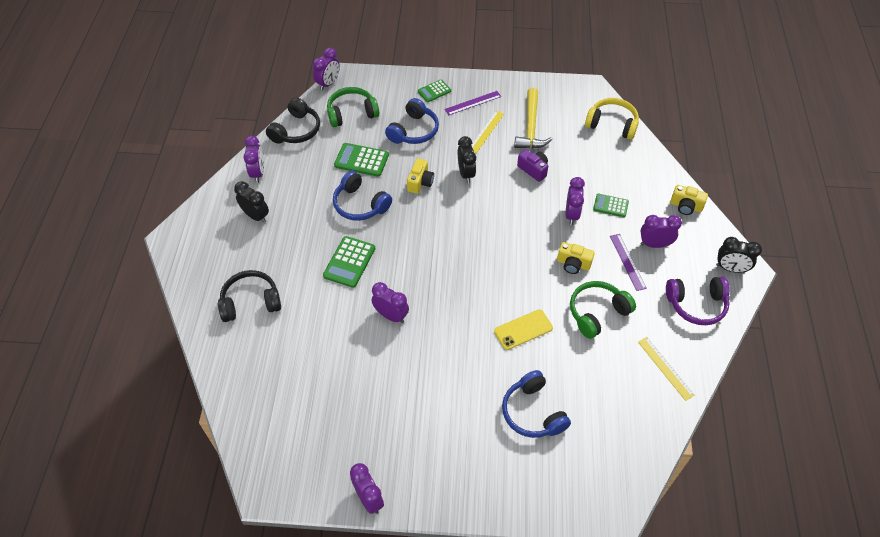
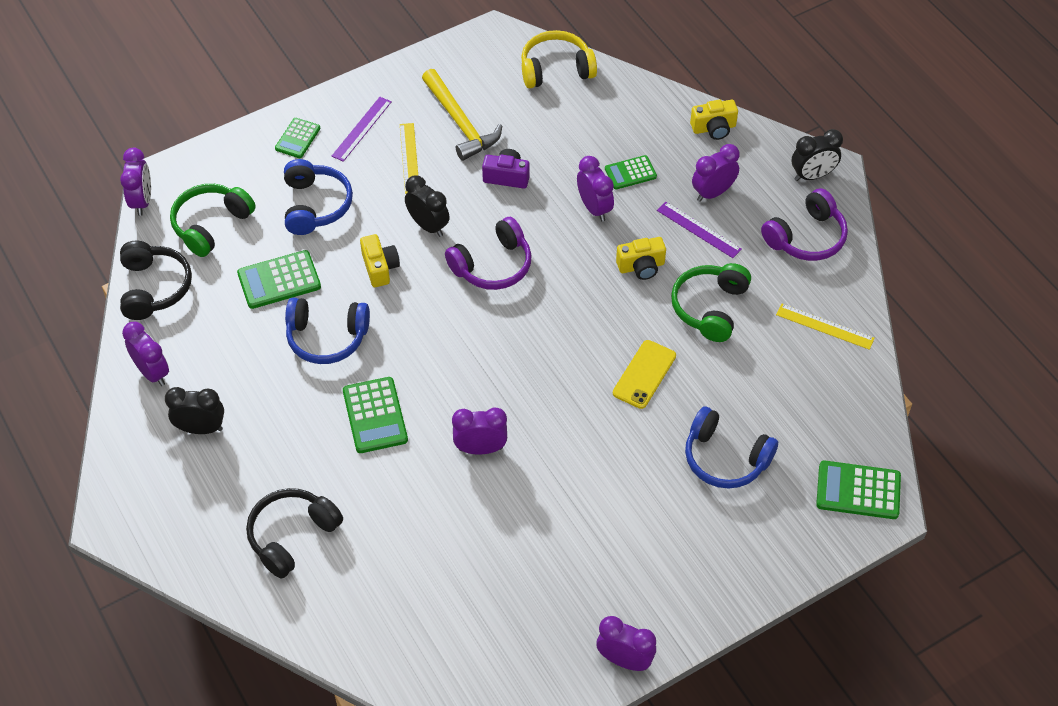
camera: 35 degrees left, 0 degrees up
none -> purple headphones [445,217,532,290]
none -> green calculator [816,460,901,519]

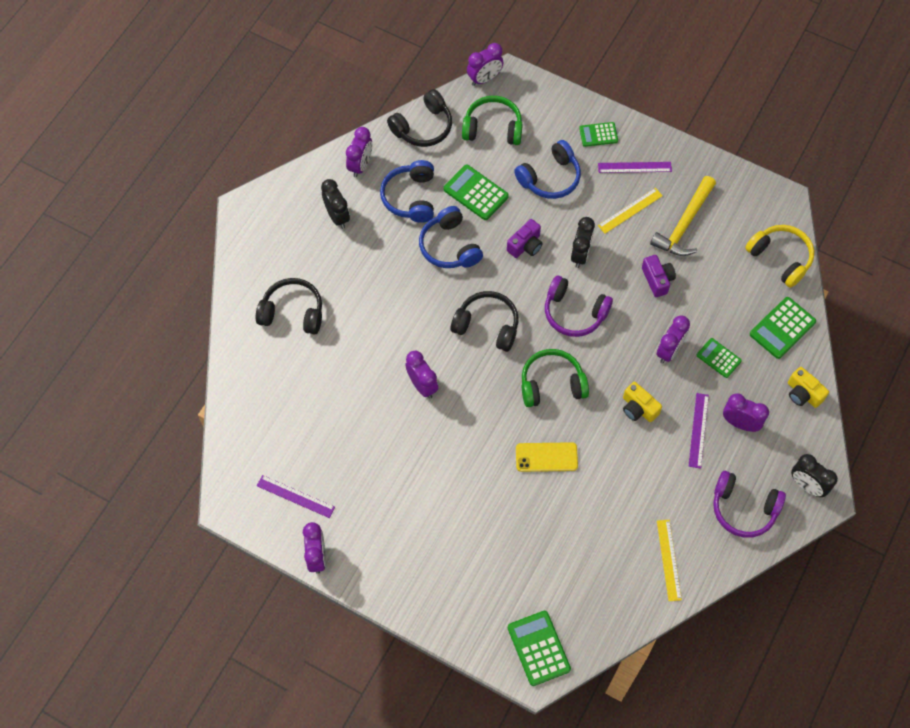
camera: 60 degrees right, 10 degrees up
green calculator [343,377,408,453] -> green calculator moved to [750,297,816,359]
yellow camera [360,234,400,287] -> purple camera [507,219,543,258]
green headphones [671,263,751,342] -> green headphones moved to [522,349,589,407]
blue headphones [685,407,778,489] -> blue headphones moved to [380,160,434,223]
none -> purple ruler [257,475,335,518]
none -> black headphones [451,291,519,352]

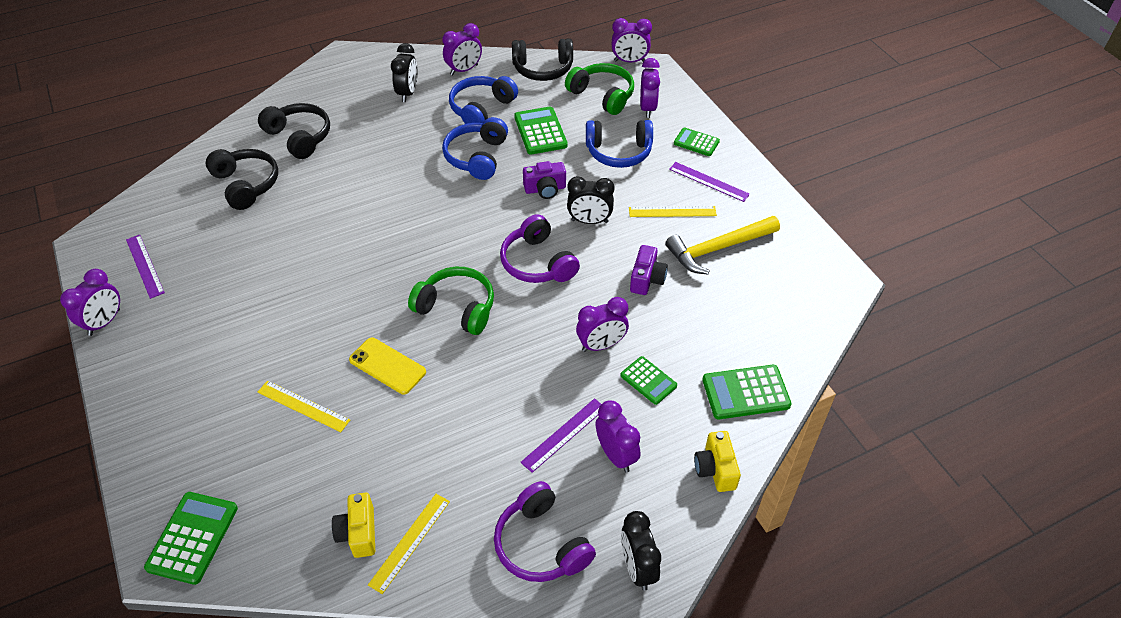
camera: 35 degrees right, 15 degrees down
purple clock [405,351,438,399] -> purple clock moved to [640,58,660,118]
black headphones [451,291,519,352] -> black headphones moved to [206,149,278,210]
black clock [571,217,595,268] -> black clock turned 45 degrees clockwise [567,176,615,224]
yellow camera [623,382,662,422] -> yellow camera moved to [332,493,375,558]
green calculator [697,338,742,378] -> green calculator turned 150 degrees clockwise [620,356,677,405]
yellow headphones [745,225,814,288] -> none
none -> yellow ruler [258,381,350,432]

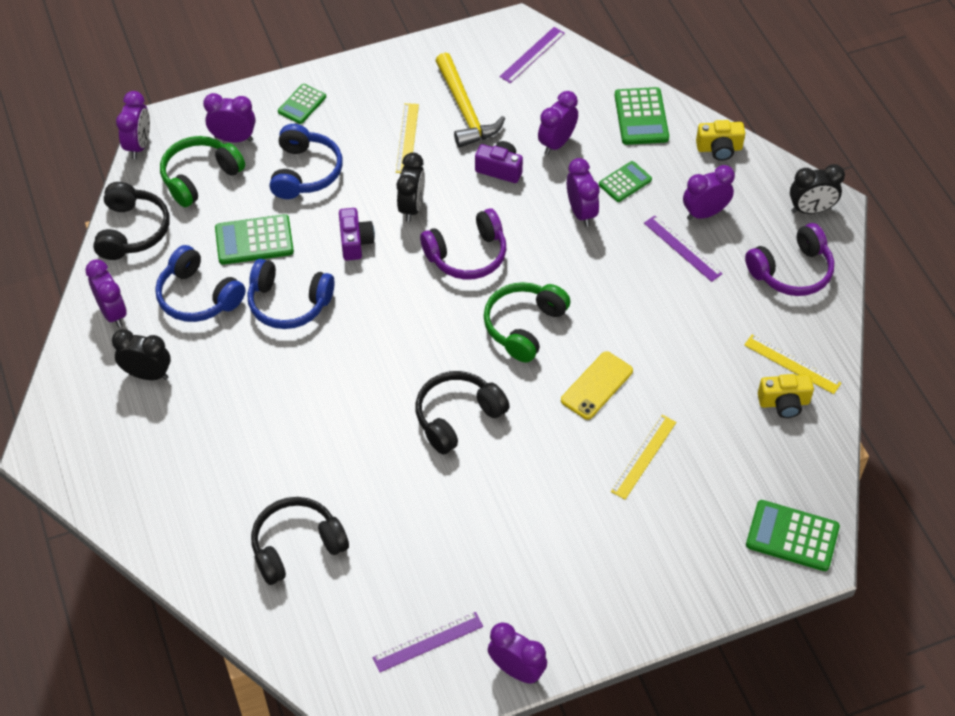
camera: 85 degrees left, 5 degrees up
black headphones [258,103,330,159] -> black headphones moved to [416,371,510,454]
purple ruler [669,162,750,202] -> purple ruler moved to [500,27,565,83]
none -> purple clock [538,91,578,155]

